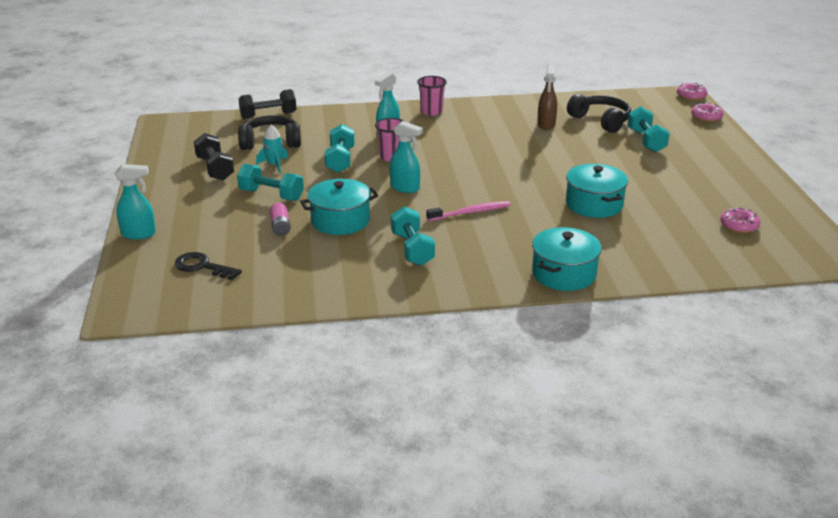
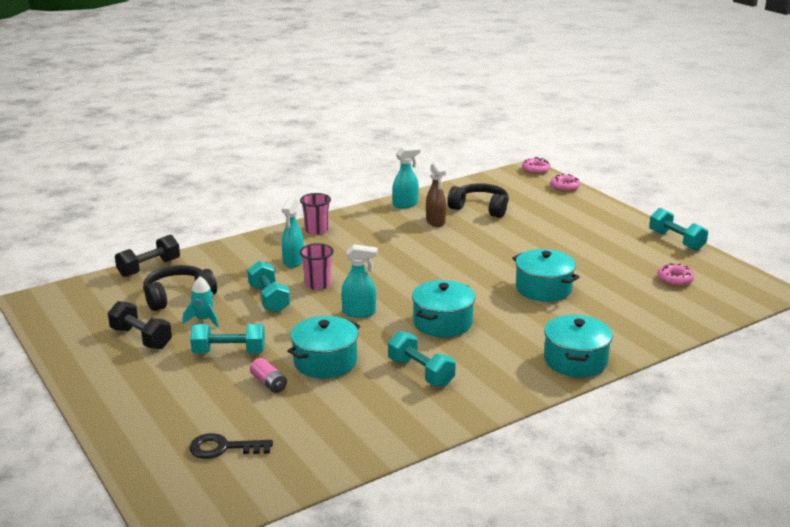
camera: 25 degrees left, 5 degrees down
turquoise spray bottle [115,164,156,239] -> turquoise spray bottle moved to [392,146,421,208]
pink toothbrush [426,201,510,221] -> turquoise pot [412,280,475,337]
turquoise dumbbell [627,106,670,152] -> turquoise dumbbell moved to [649,208,708,251]

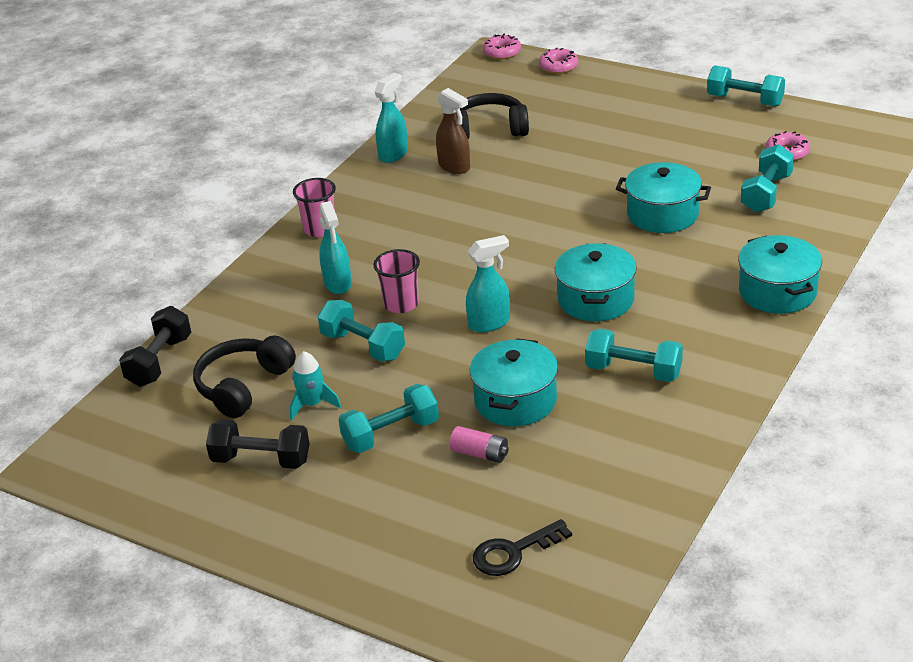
camera: 25 degrees left, 10 degrees up
none -> turquoise dumbbell [741,144,794,213]

